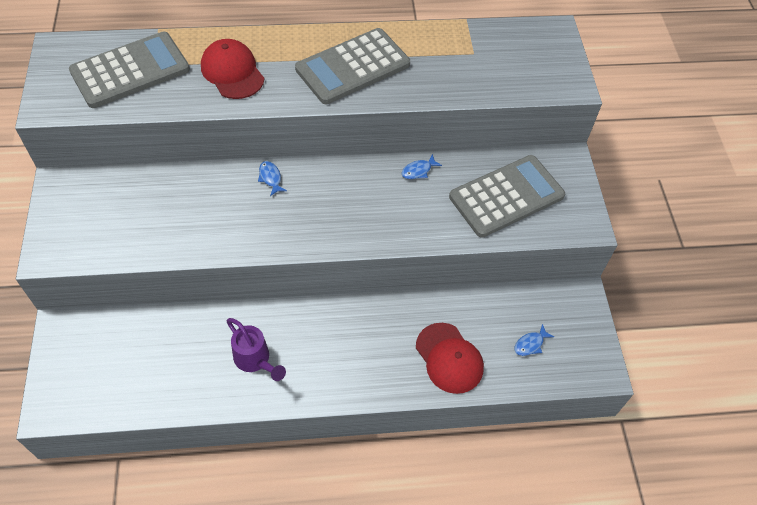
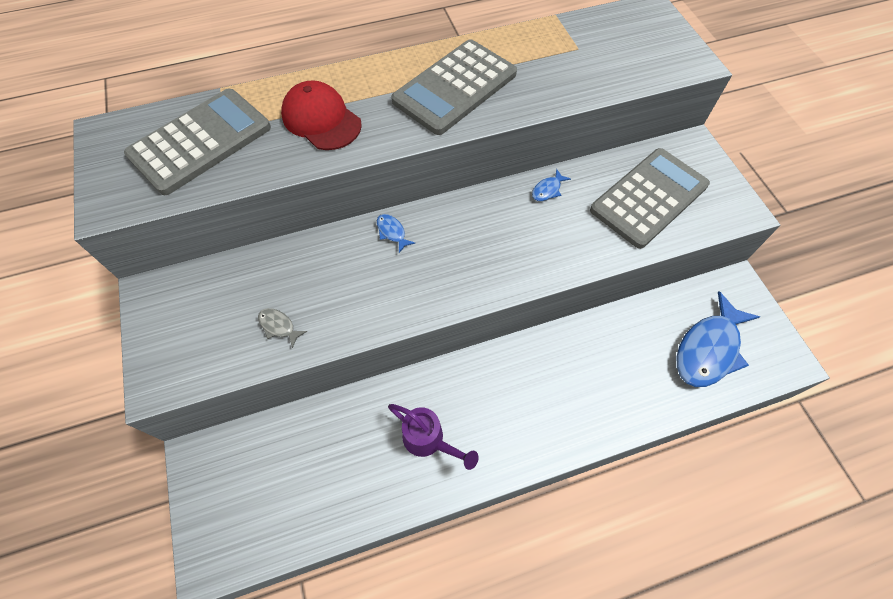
camera: 10 degrees left, 5 degrees up
red cap [416,323,484,394] -> none
blue fish [515,324,554,356] -> blue fish [677,291,760,387], size x2.38
none -> grey fish [258,308,307,348]

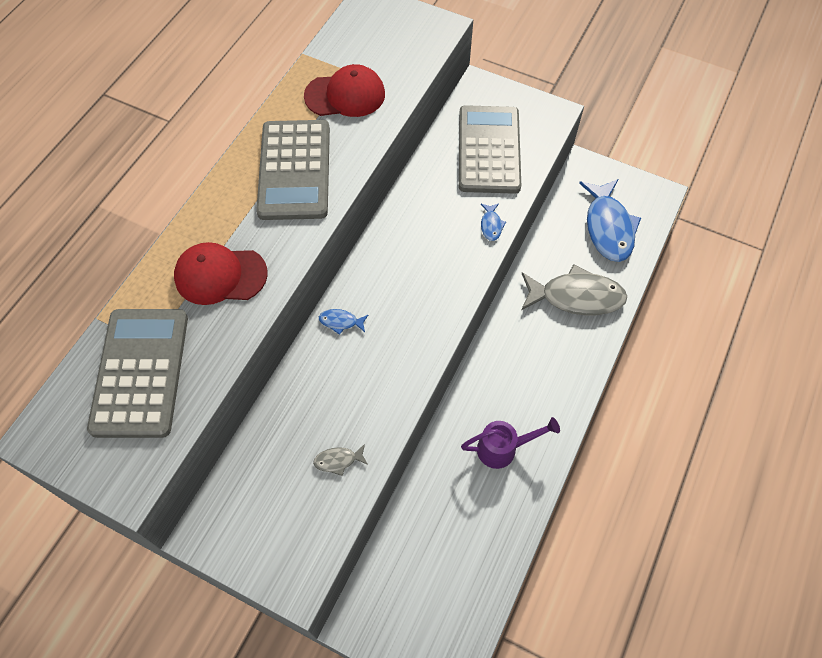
camera: 45 degrees left, 0 degrees up
blue fish [532,169,571,201] -> blue fish moved to [481,203,506,241]
none -> red cap [304,64,385,117]
none -> grey fish [522,264,628,316]

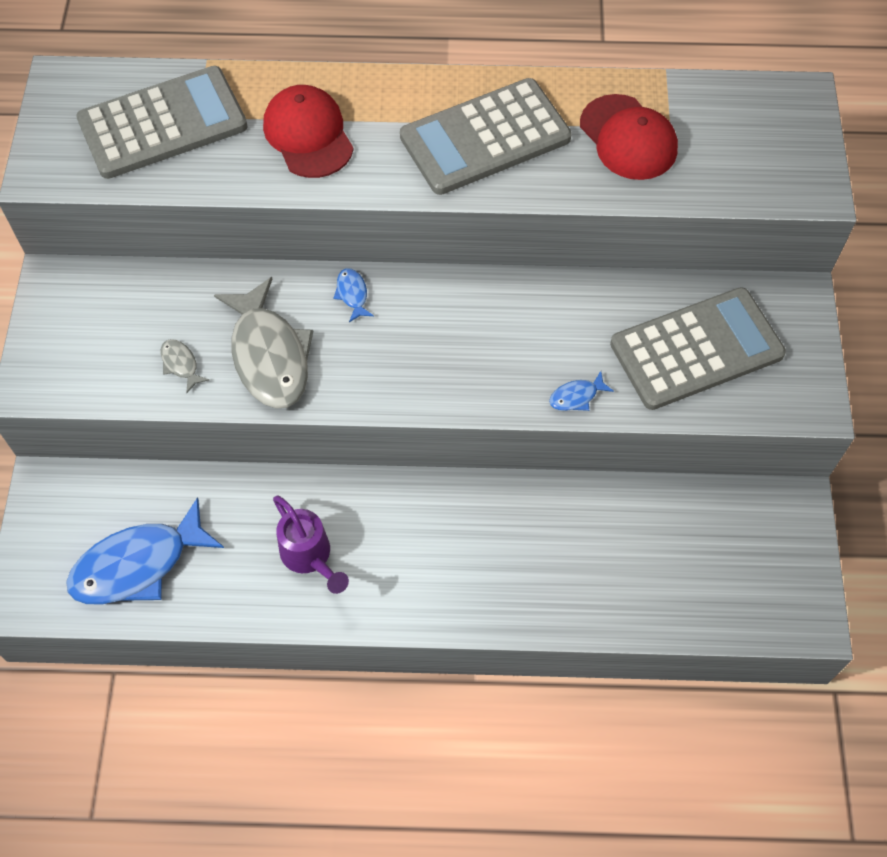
camera: 65 degrees right, 0 degrees up
grey fish [522,264,628,316] -> grey fish moved to [214,277,313,409]
blue fish [579,179,641,262] -> blue fish moved to [66,497,224,604]

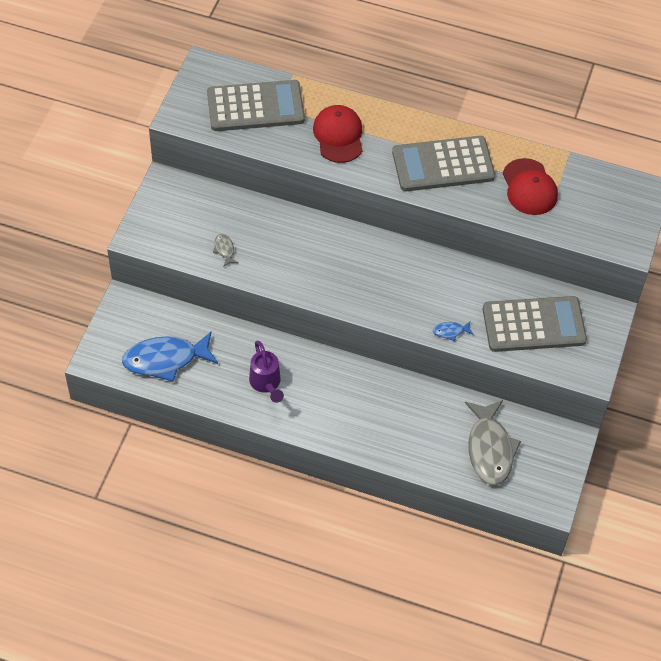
camera: 15 degrees right, 5 degrees down
grey fish [214,277,313,409] -> grey fish moved to [465,400,521,485]
blue fish [333,268,374,322] -> none

